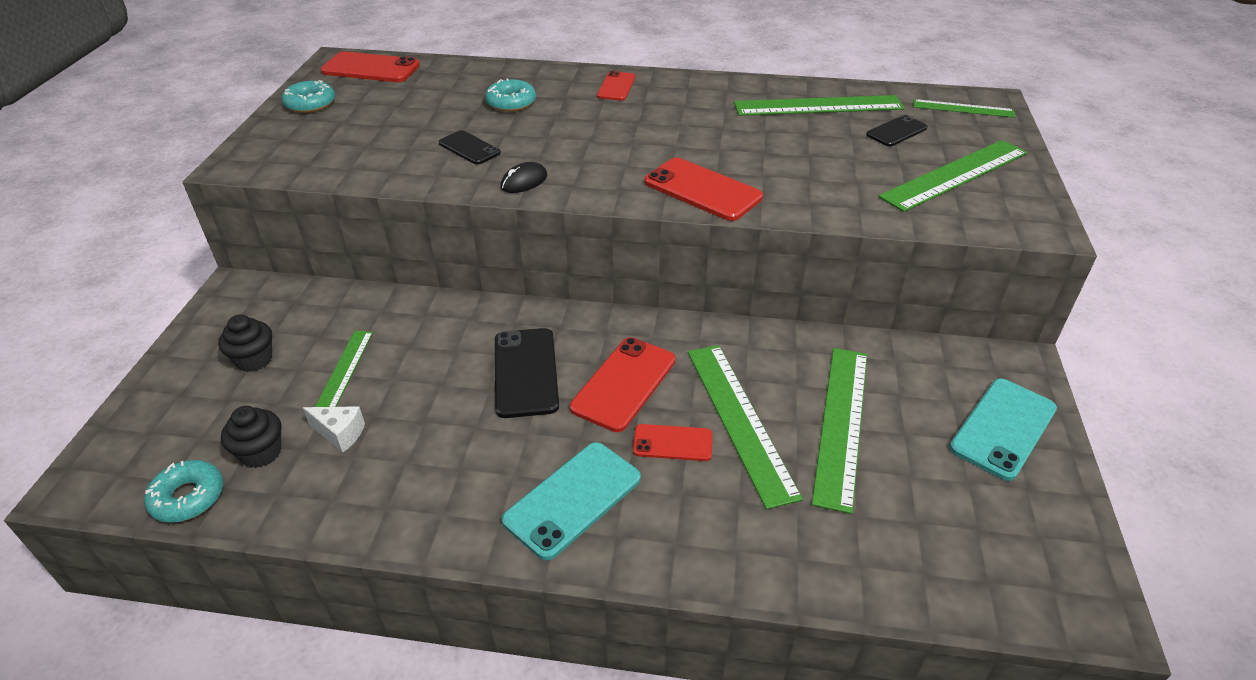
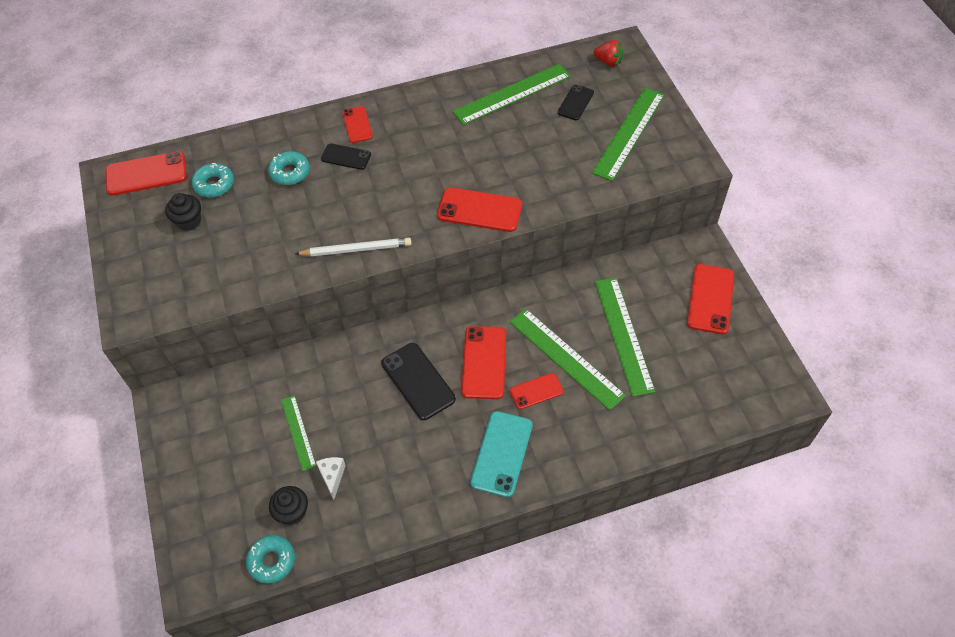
camera: 25 degrees left, 15 degrees up
black cupcake [218,314,272,372] -> black cupcake moved to [165,193,201,231]
turquoise donut [282,80,335,113] -> turquoise donut moved to [192,163,234,197]
white cheese [303,406,365,453] -> white cheese turned 90 degrees counterclockwise [316,457,346,500]
black phone [439,130,501,165] -> black phone moved to [321,143,371,170]
black mouse [500,162,547,193] -> white pencil [295,238,412,256]
green ruler [913,99,1016,118] -> red strawberry [594,40,623,66]
turquoise phone [949,379,1057,481] -> red phone [687,264,734,334]

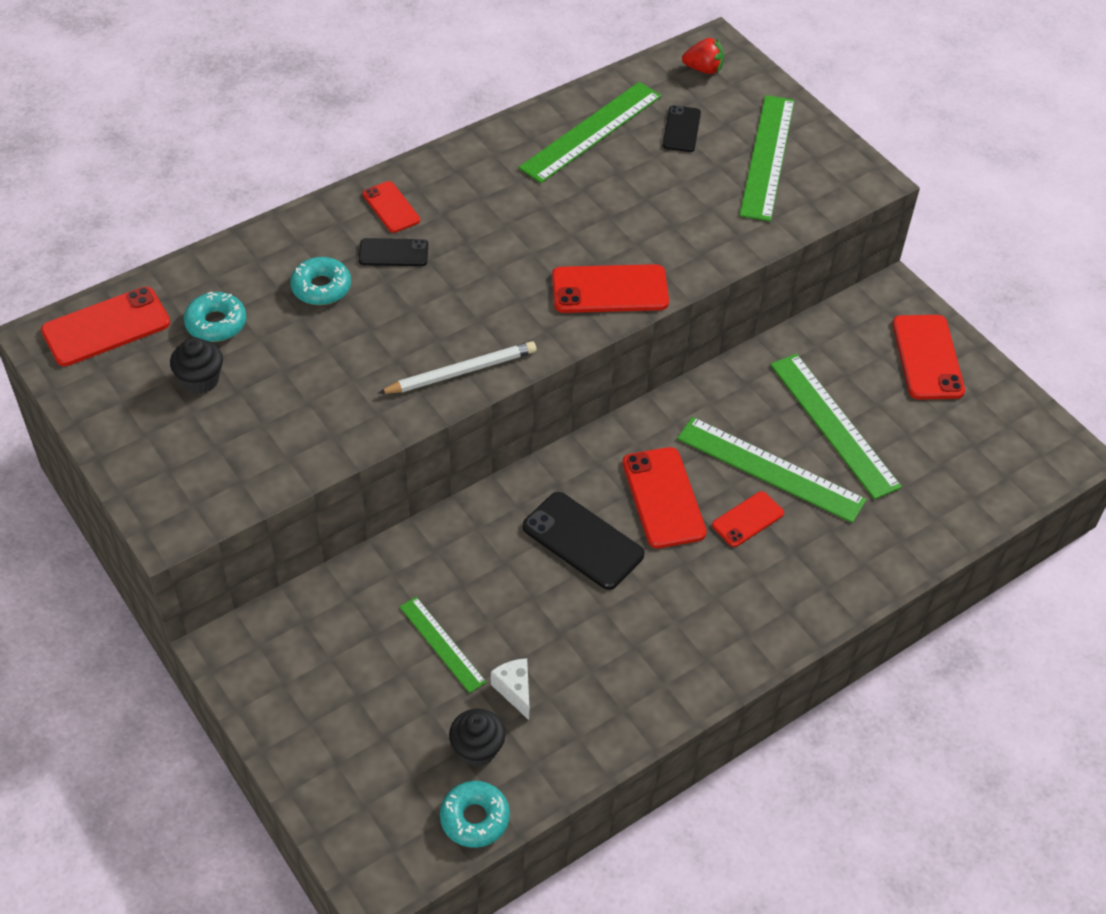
camera: 20 degrees left, 5 degrees down
turquoise phone [470,411,533,497] -> none

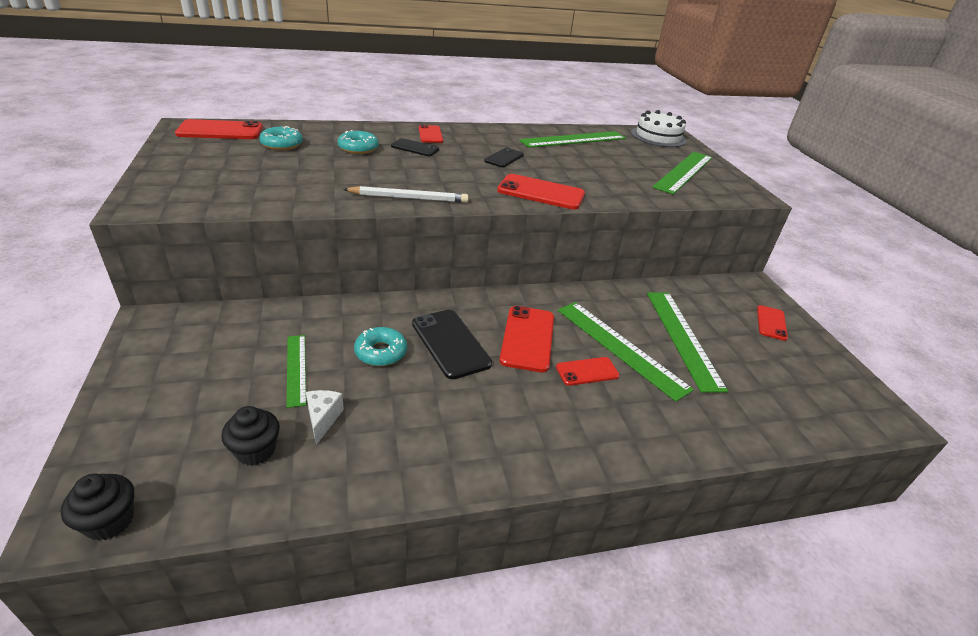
camera: 20 degrees right, 15 degrees down
black cupcake [170,337,223,394] -> black cupcake moved to [61,473,134,541]
turquoise donut [440,781,510,848] -> turquoise donut moved to [354,327,407,366]
black phone [662,105,701,152] -> black phone moved to [484,147,524,168]
red strawberry [682,38,724,74] -> white cake [631,110,686,147]
red phone [892,315,965,400] -> red phone [757,305,788,341], size x0.61

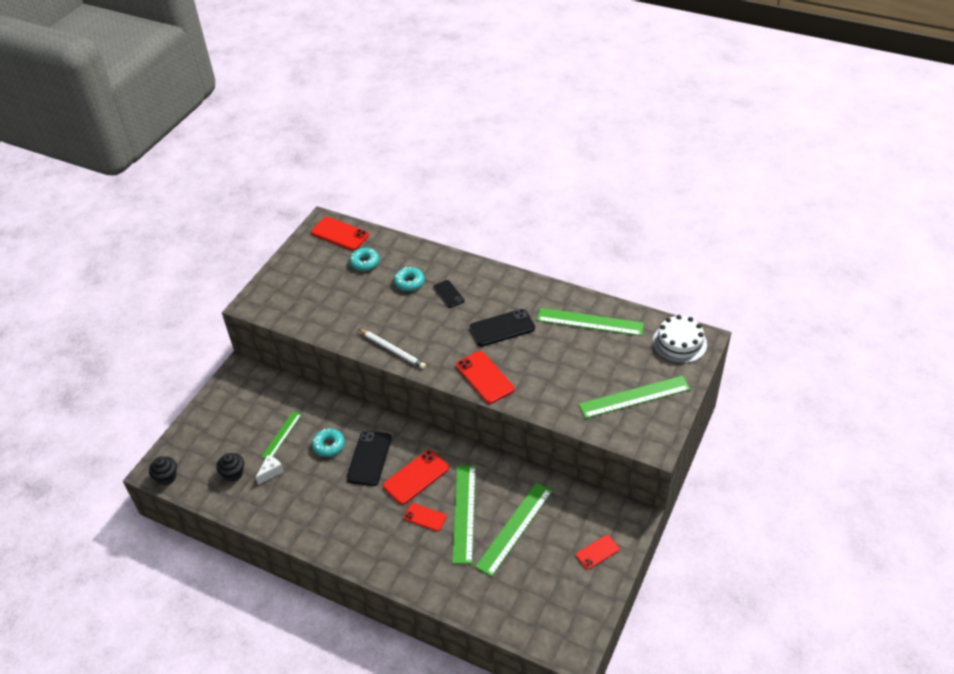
camera: 45 degrees right, 10 degrees up
red phone [419,125,443,143] -> none
black phone [484,147,524,168] -> black phone [469,309,535,347], size x1.65

